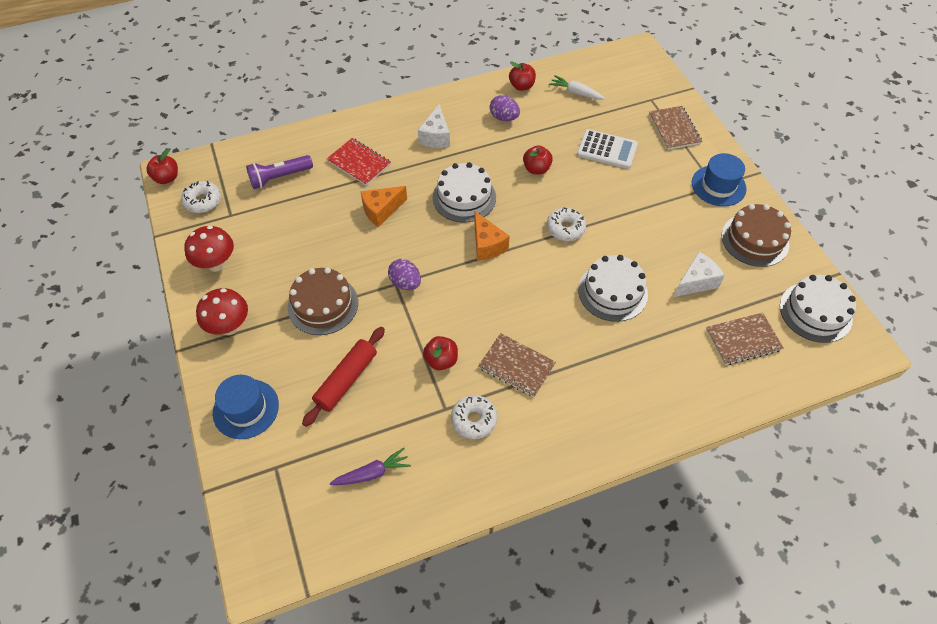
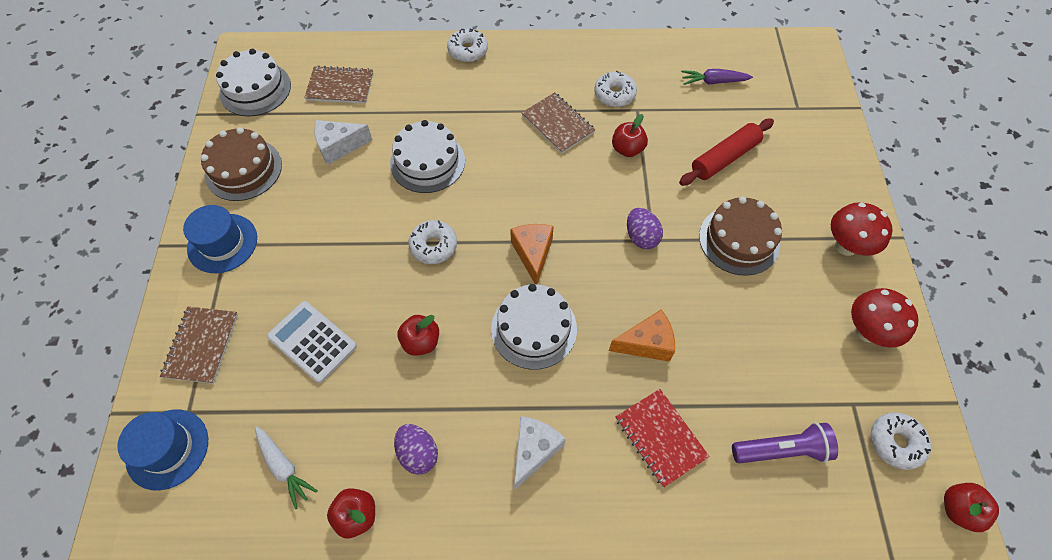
camera: 160 degrees left, 5 degrees up
blue hat [213,375,279,439] -> blue hat moved to [117,410,208,490]
none -> white donut [447,29,488,62]

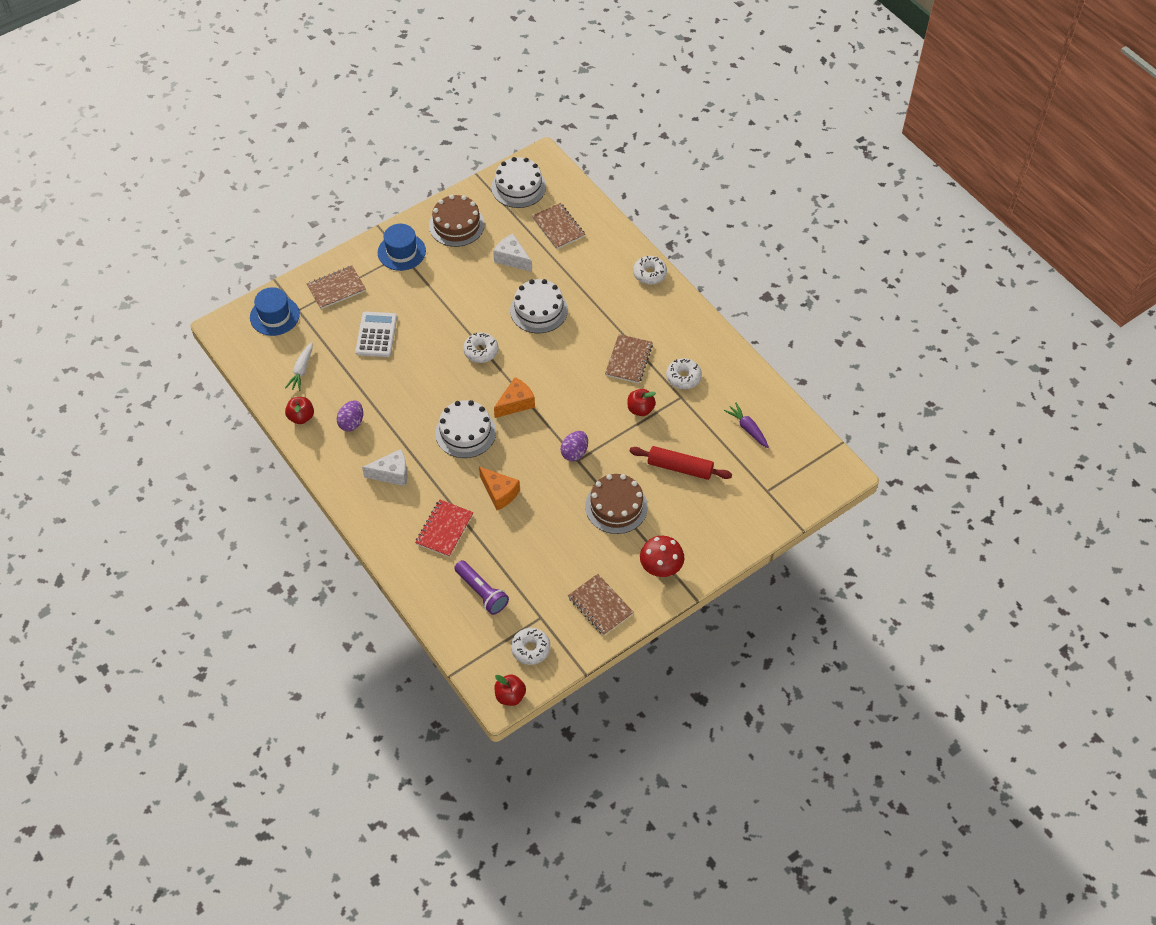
camera: 55 degrees right, 5 degrees down
red apple [397,315,439,356] -> none
red mushroom [851,288,918,348] -> brown notebook [568,574,634,636]

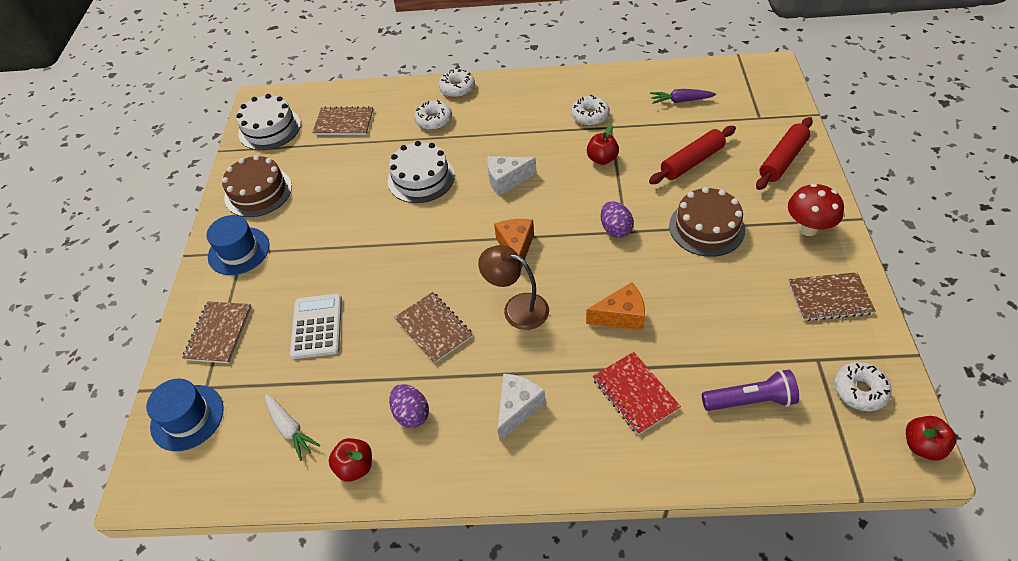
camera: 50 degrees left, 5 degrees down
white calculator [355,312,397,357] -> white calculator turned 45 degrees clockwise [290,294,342,359]
white cake [435,400,496,458] -> brown lamp [478,245,549,330]
white donut [463,333,498,363] -> white donut moved to [414,100,452,130]
white cheese [493,234,532,272] -> white cheese moved to [487,156,536,196]
brown notebook [605,334,653,383] -> brown notebook moved to [394,292,473,364]
none -> red rolling pin [756,117,813,190]

